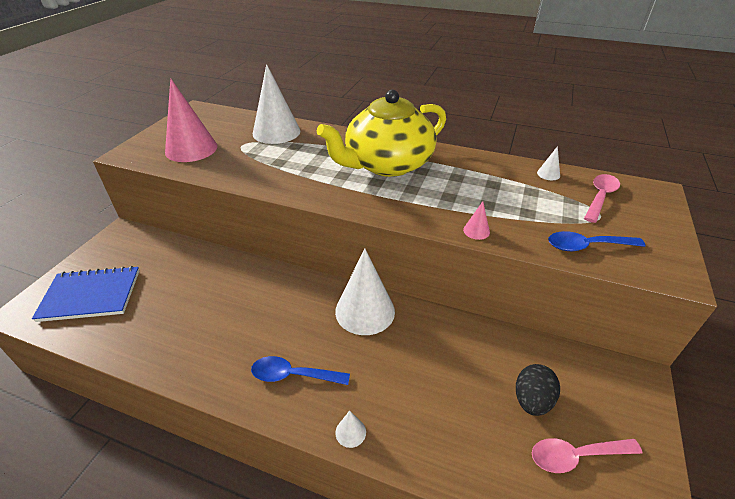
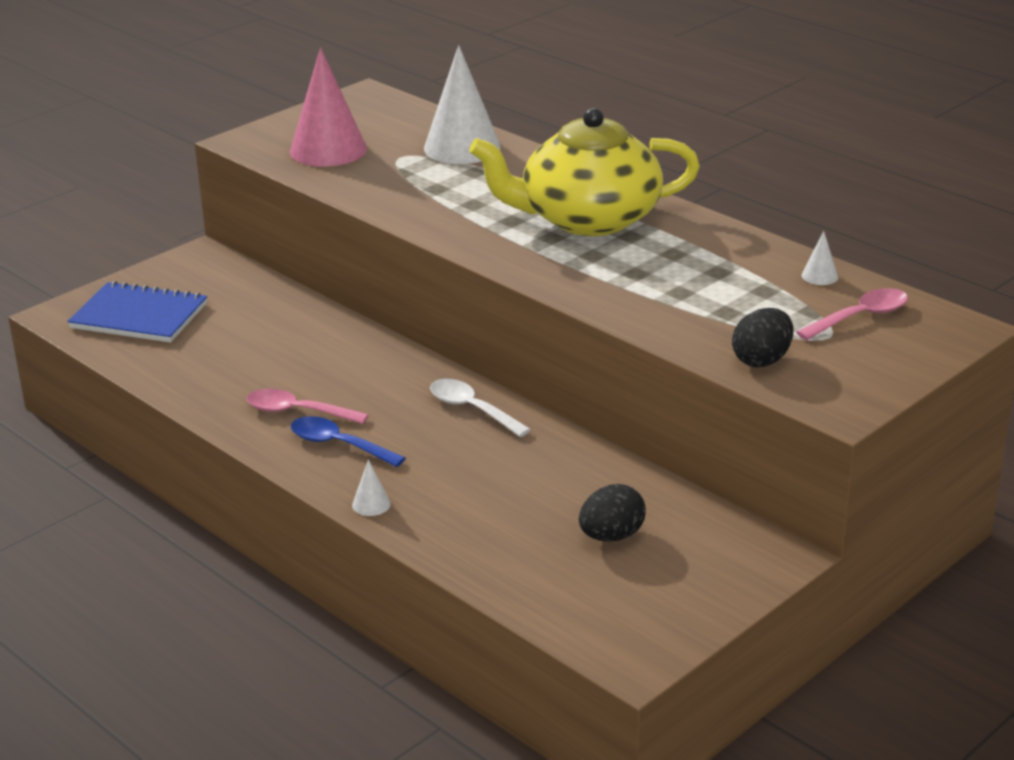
camera: 25 degrees right, 10 degrees down
white cone [335,248,395,335] -> white spoon [430,379,531,437]
pink cone [463,201,490,240] -> none
pink spoon [532,438,642,473] -> pink spoon moved to [246,389,368,424]
blue spoon [548,231,645,251] -> black egg [732,308,793,367]

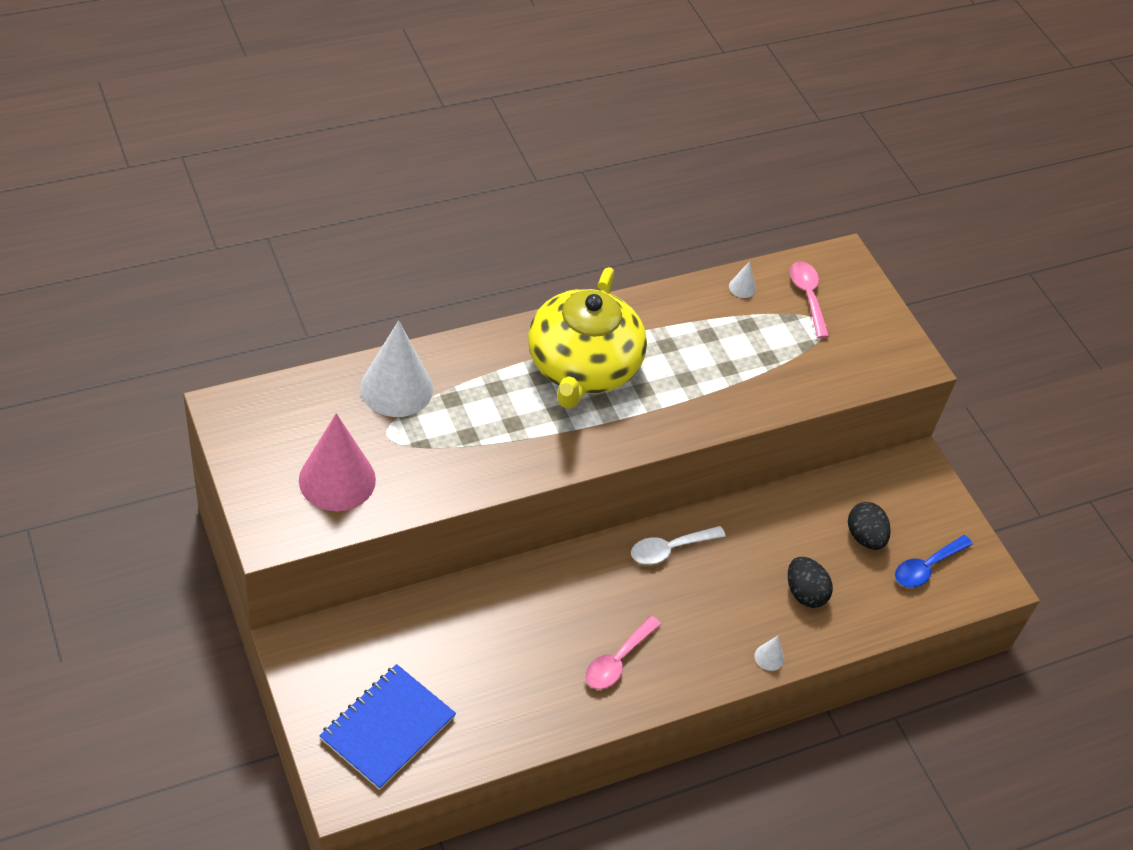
camera: 75 degrees left, 20 degrees up
blue spoon [291,416,406,467] -> blue spoon moved to [895,535,973,588]
black egg [732,308,793,367] -> black egg moved to [788,557,833,608]

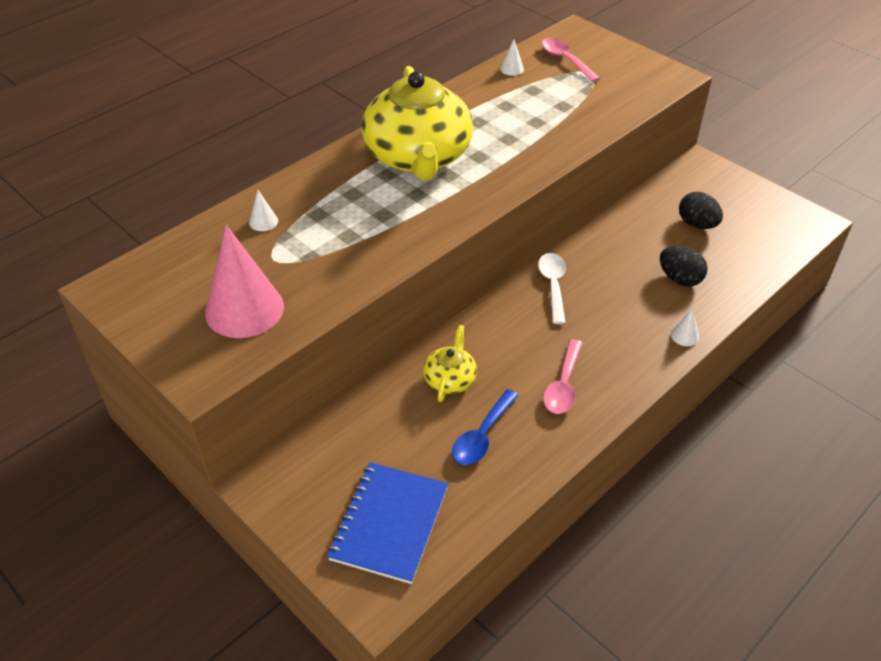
camera: 15 degrees left, 5 degrees down
white cone [360,320,433,417] -> white cone [249,190,278,231], size x0.41
white spoon [631,526,726,564] -> white spoon turned 135 degrees clockwise [538,253,566,324]
blue spoon [895,535,973,588] -> blue spoon moved to [452,389,519,465]
none -> yellow teapot [423,325,477,402]

